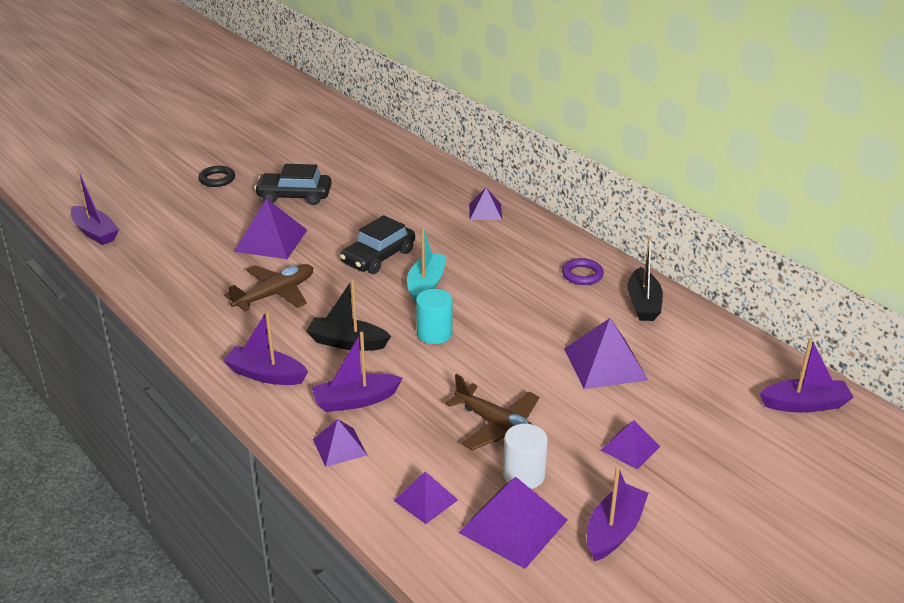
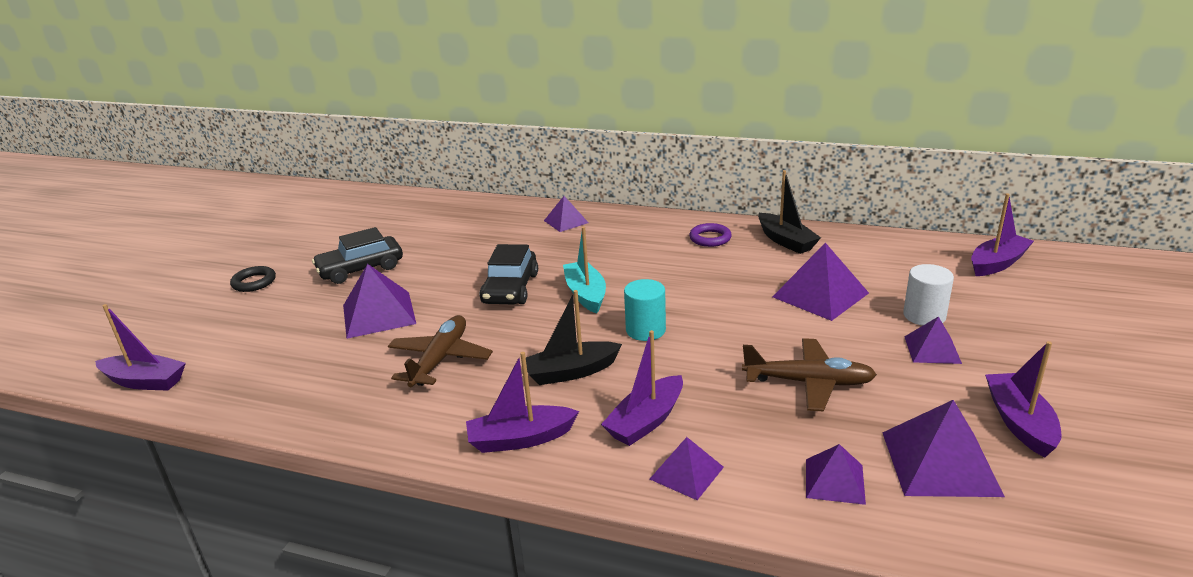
camera: 30 degrees left, 5 degrees down
white cylinder [503,424,548,489] -> white cylinder moved to [903,264,954,326]

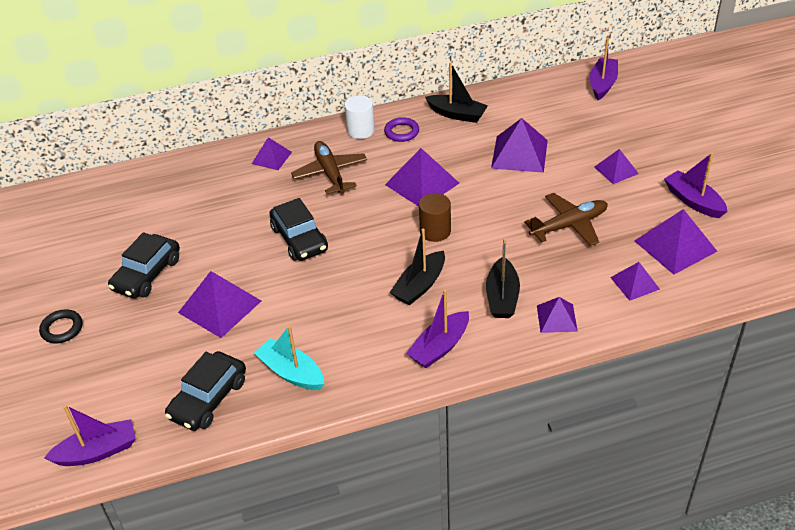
camera: 35 degrees left, 15 degrees up
brown plane [388,315,493,387] -> brown plane moved to [291,141,367,194]
turquoise boat [563,227,606,314] -> turquoise boat moved to [254,325,325,390]
purple boat [601,330,683,446] -> black boat [486,238,520,318]
turquoise cylinder [624,279,666,341] -> brown cylinder [419,193,451,242]
white cylinder [903,264,954,326] -> white cylinder moved to [344,95,375,139]
none -> black car [165,351,246,431]
none -> purple pyramid [385,148,459,207]

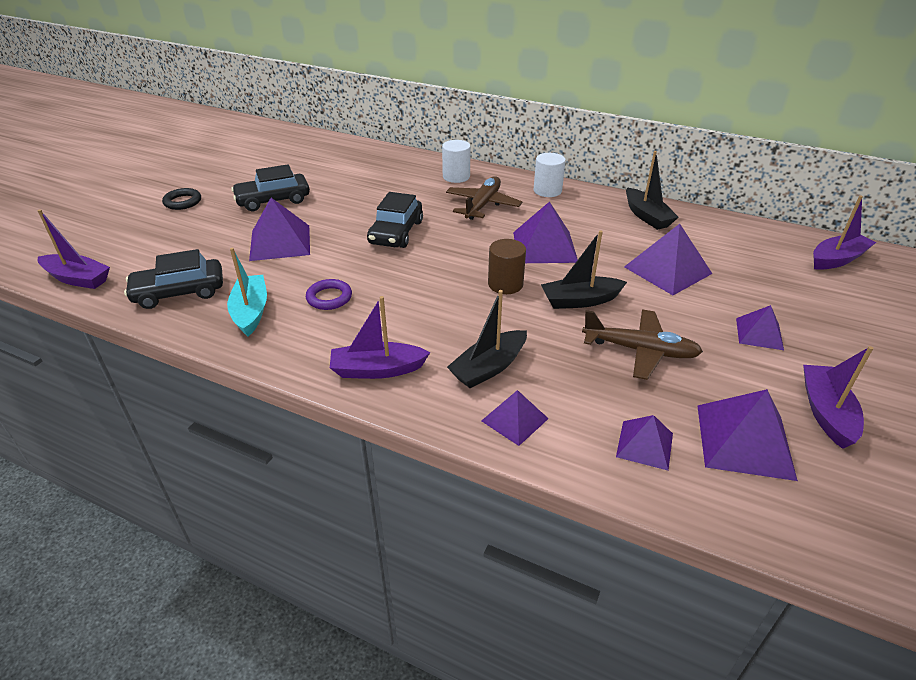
camera: 40 degrees right, 5 degrees down
purple pyramid [252,137,292,170] -> white cylinder [442,140,471,183]
purple ring [384,117,419,142] -> purple ring moved to [306,279,352,310]
black boat [390,228,445,306] -> black boat moved to [541,230,627,309]

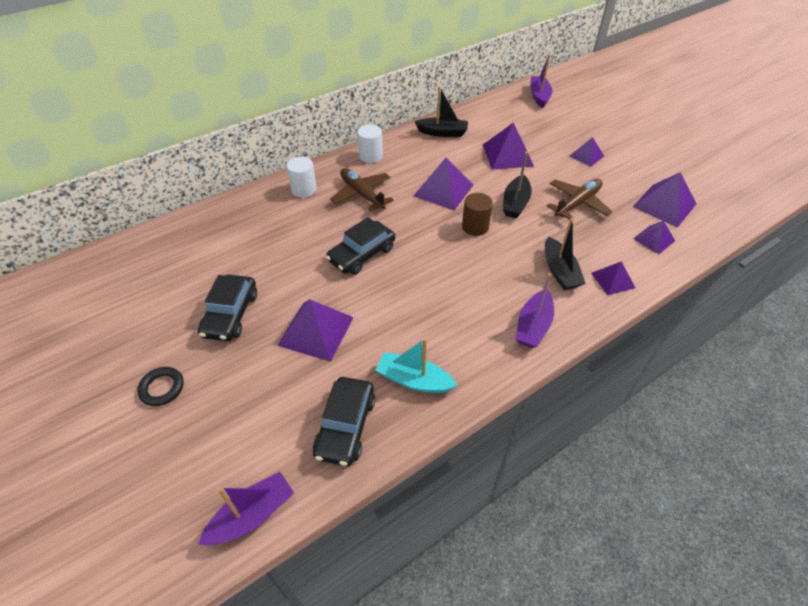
camera: 60 degrees left, 10 degrees up
purple ring [306,279,352,310] -> none
black car [367,192,423,248] -> black car turned 90 degrees clockwise [326,217,395,275]
purple boat [803,346,873,449] -> none

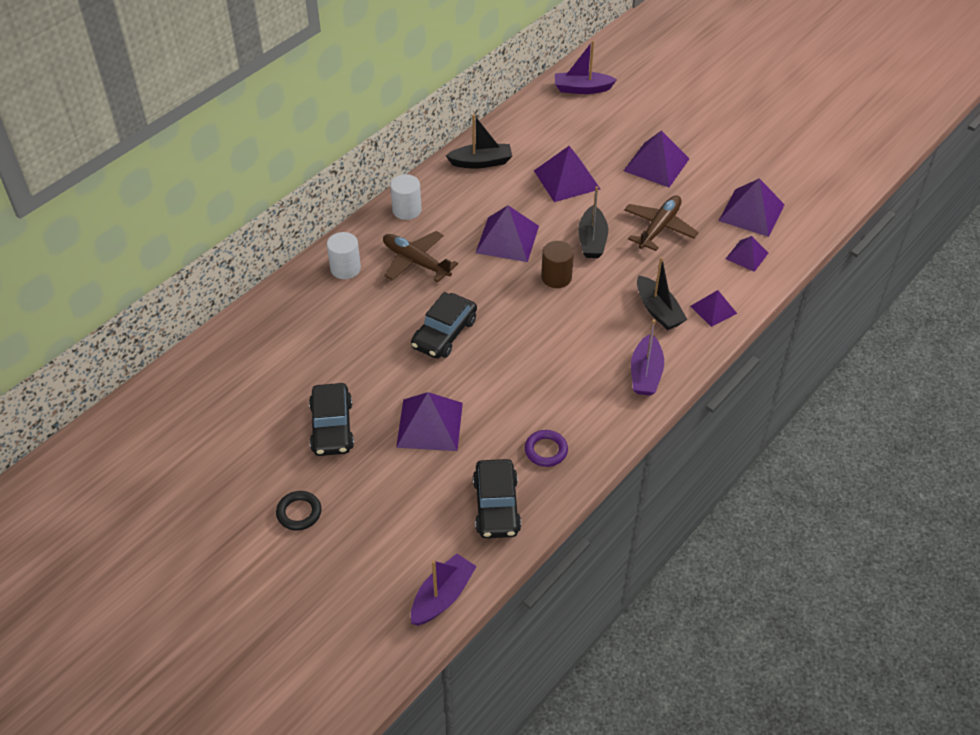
camera: 15 degrees left, 0 degrees up
turquoise boat [376,338,458,393] -> purple ring [525,430,568,467]
purple boat [530,54,552,108] -> purple boat turned 75 degrees counterclockwise [555,41,617,94]
purple pyramid [570,137,604,167] -> purple pyramid [624,131,690,187], size x1.68

